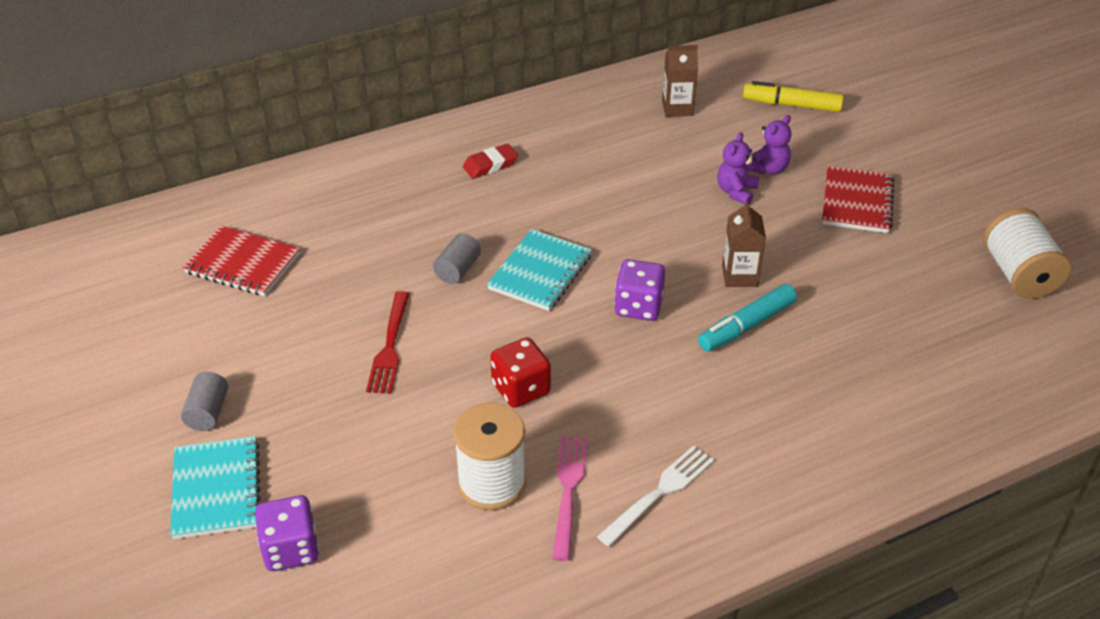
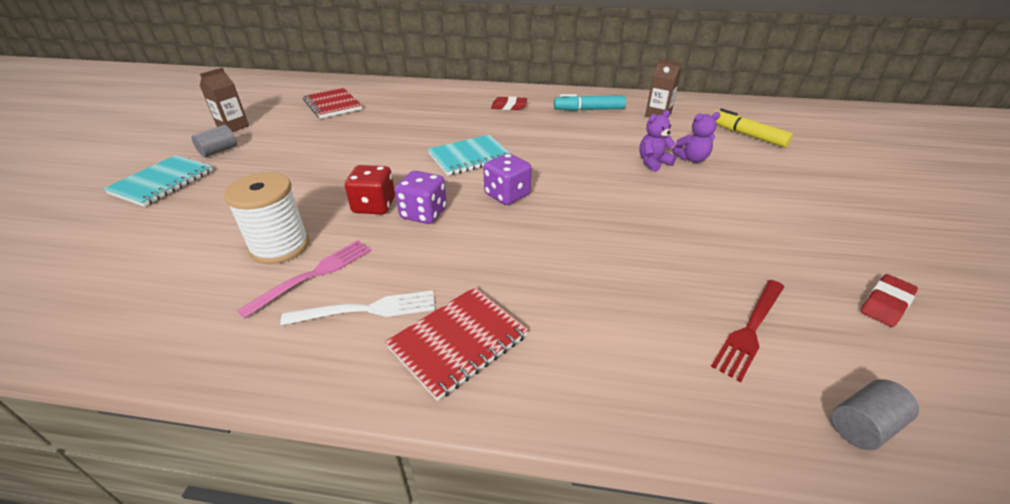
camera: 35 degrees right, 5 degrees down
purple dice [255,495,319,571] -> purple dice moved to [395,171,447,224]
red fork [366,291,410,394] -> red fork moved to [711,280,784,382]
grey cylinder [433,233,481,284] -> grey cylinder moved to [832,379,919,450]
turquoise marker [698,284,797,351] -> turquoise marker moved to [554,94,626,111]
brown carton [722,200,766,287] -> brown carton moved to [200,68,249,132]
red notebook [822,165,895,233] -> red notebook moved to [385,287,528,401]
white spool [983,208,1071,299] -> red eraser [860,274,918,327]

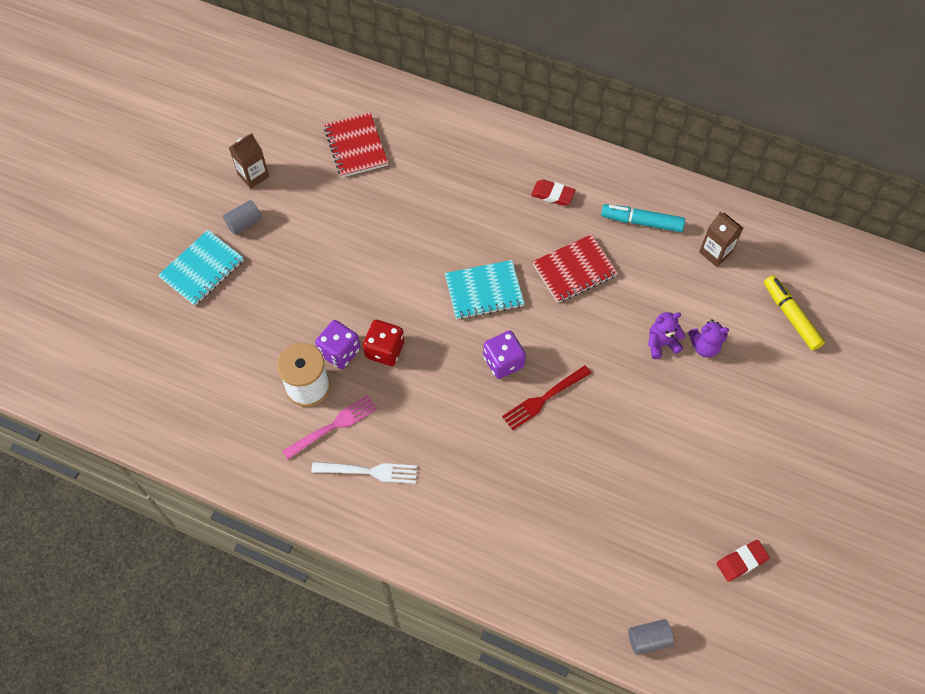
camera: 15 degrees right, 25 degrees up
red notebook [385,287,528,401] -> red notebook moved to [533,234,618,303]
purple dice [395,171,447,224] -> purple dice moved to [315,320,360,369]
red fork [711,280,784,382] -> red fork moved to [502,365,591,430]

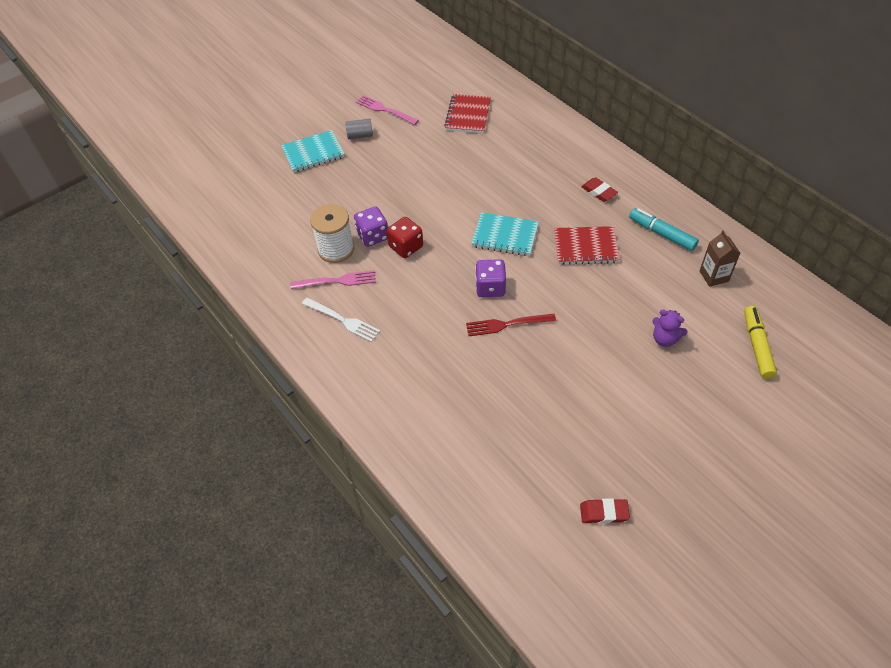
camera: 30 degrees right, 10 degrees down
brown carton [229,133,269,189] -> pink fork [356,95,419,125]
grey cylinder [628,619,674,655] -> none
purple teddy bear [648,312,685,359] -> none

